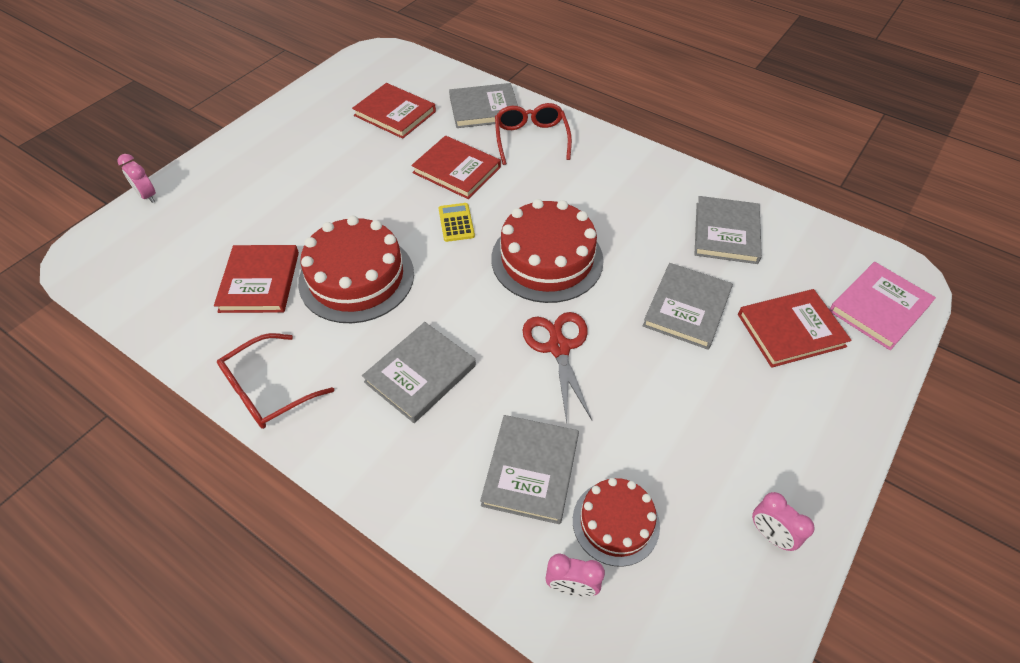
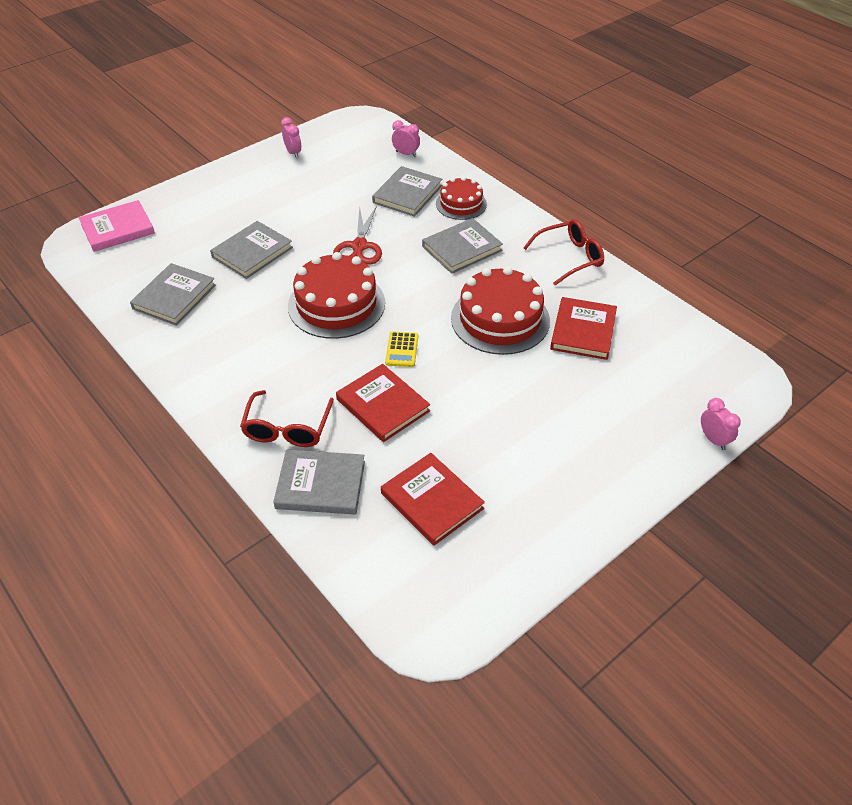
camera: 165 degrees left, 5 degrees down
red cake [573,478,660,567] -> red cake moved to [436,177,487,220]
red book [738,289,852,368] -> none

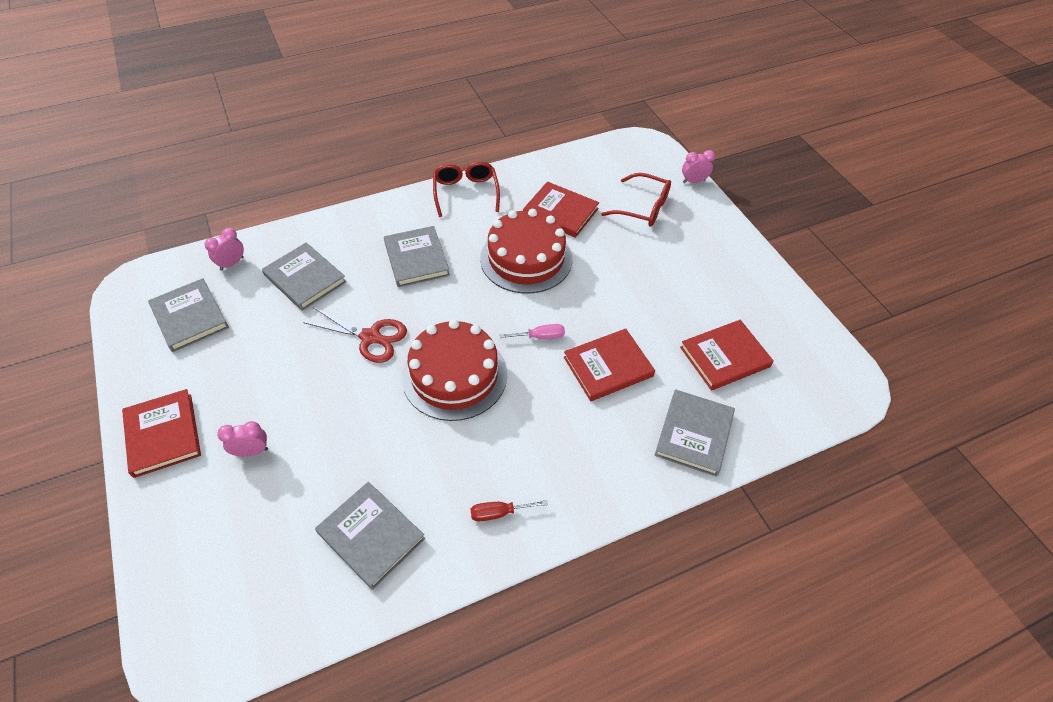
camera: 75 degrees left, 5 degrees up
pink book [79,200,155,252] -> none
grey book [210,221,293,279] -> grey book moved to [148,278,229,352]
red glasses [240,390,334,447] -> red glasses moved to [601,173,671,226]
pink clock [281,117,301,158] -> pink clock moved to [217,421,268,457]
yellow calculator [385,331,418,367] -> pink screwdriver [500,324,565,339]
red cake [436,177,487,220] -> none
none -> red book [122,389,201,478]
none -> red screwdriver [471,500,548,521]

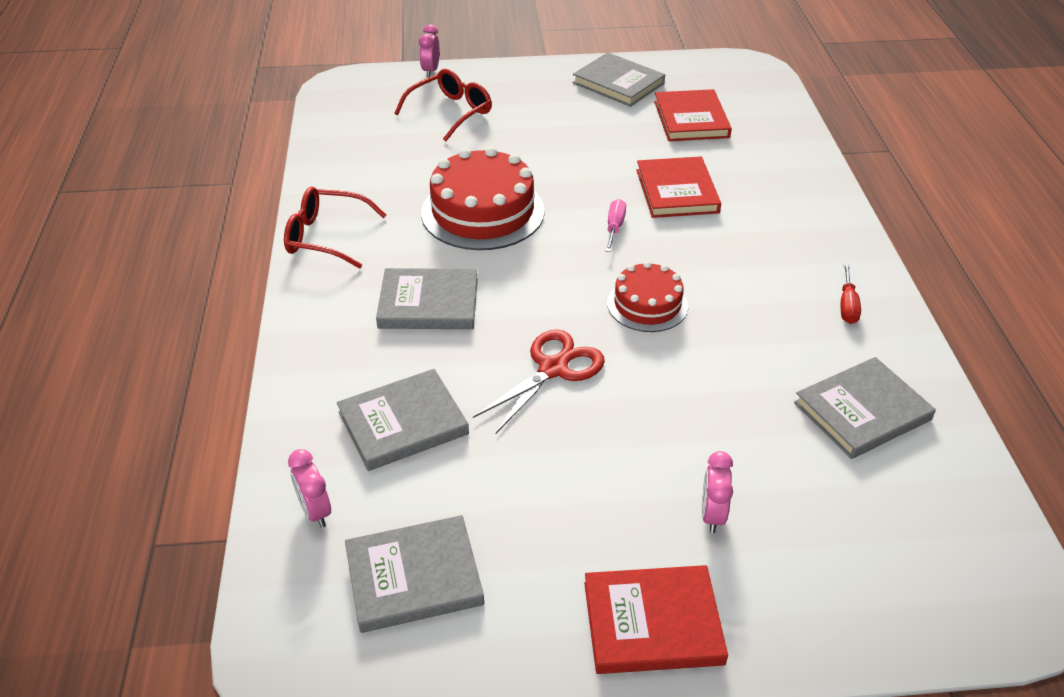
camera: 70 degrees left, 10 degrees down
red cake [402,319,507,421] -> red cake [607,261,688,332], size x0.59
red book [523,181,599,238] -> none
grey book [655,389,735,477] -> grey book moved to [573,52,665,107]

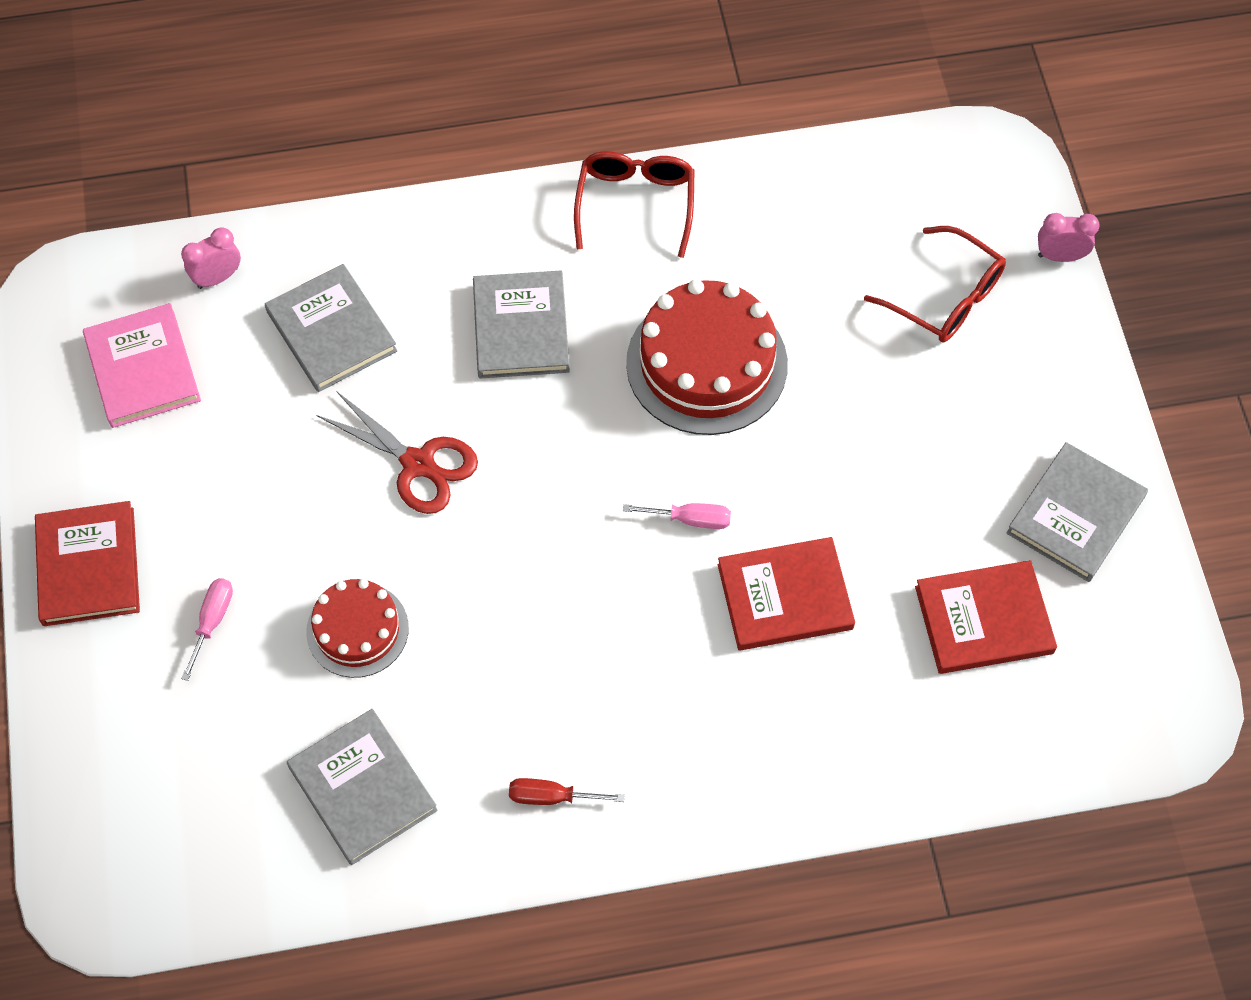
camera: 85 degrees right, 20 degrees up
grey book [345,515,484,633] -> pink book [83,303,201,428]
red cake [607,261,688,332] -> red cake moved to [306,579,409,678]
pink clock [702,451,733,533] -> pink screwdriver [181,578,233,681]

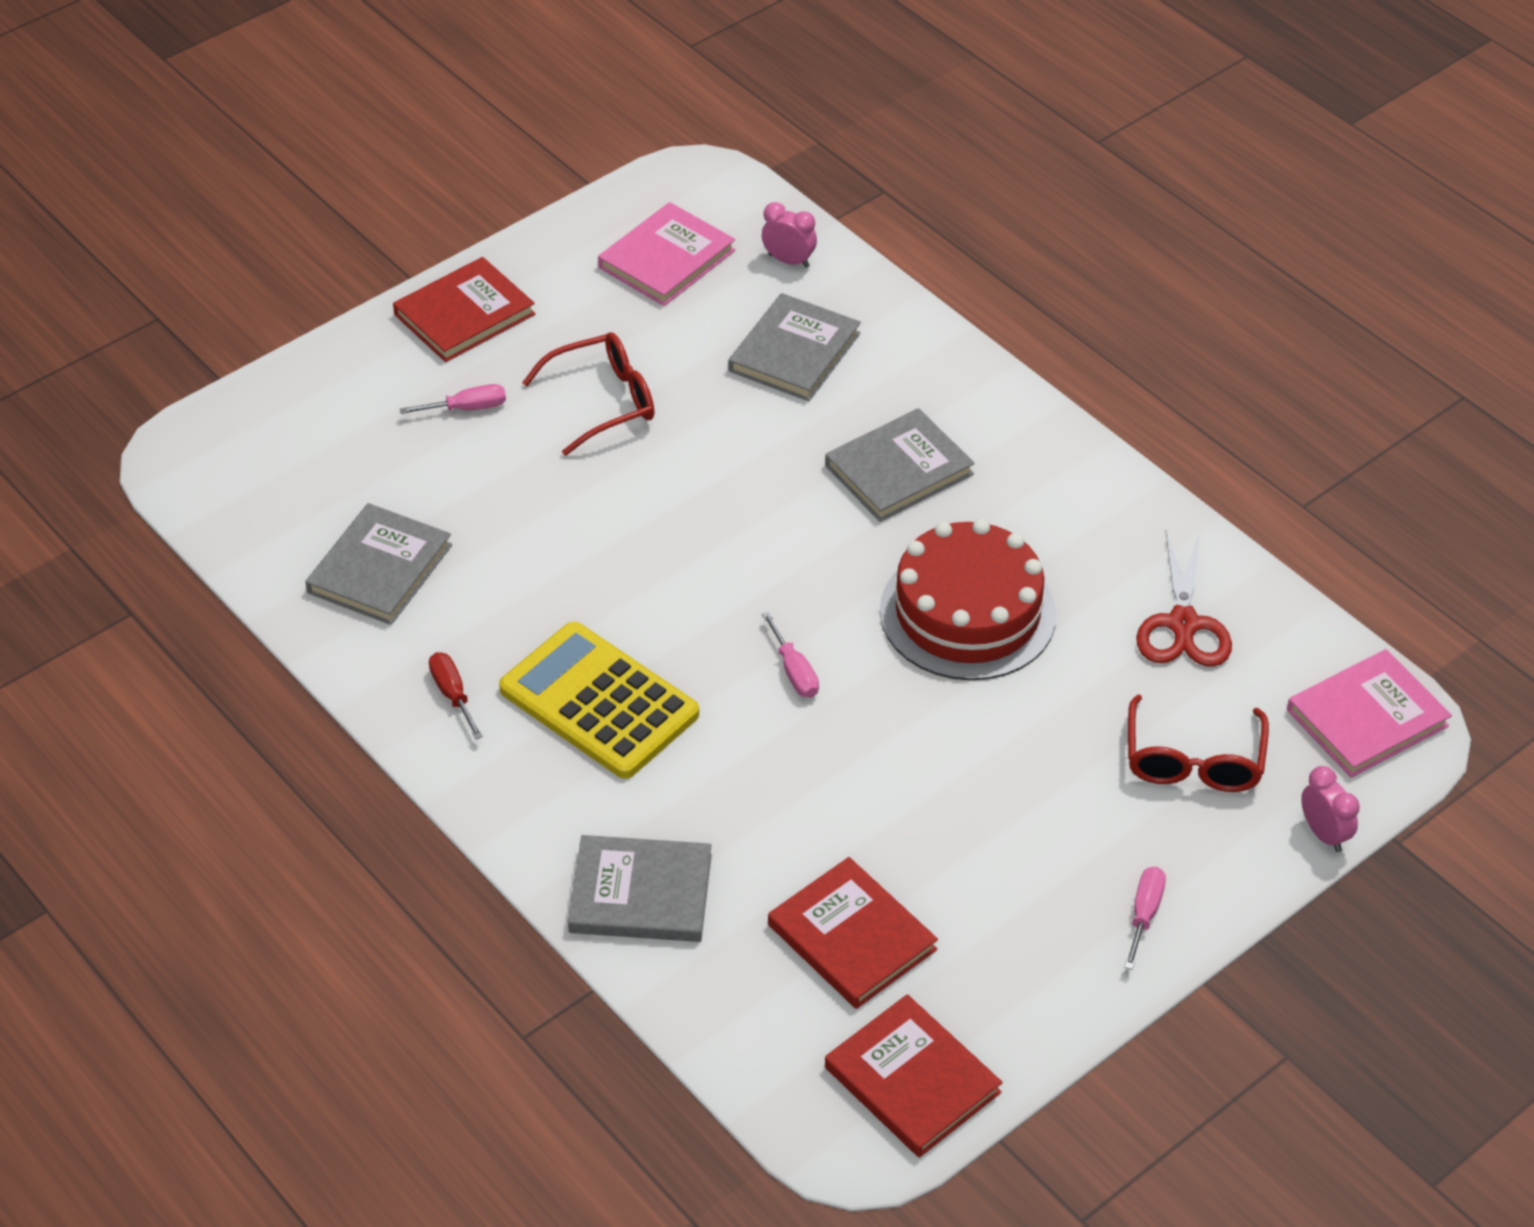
camera: 60 degrees right, 15 degrees down
red cake [306,579,409,678] -> none
red scissors [317,391,478,514] -> red scissors moved to [1136,531,1232,667]
red glasses [574,151,695,258] -> red glasses moved to [522,332,654,456]
red book [718,537,855,651] -> red book moved to [825,994,1003,1158]
grey book [1007,442,1148,582] -> grey book moved to [568,835,712,942]
none -> yellow calculator [499,622,699,779]
none -> pink screwdriver [1124,867,1166,970]
none -> pink book [1287,649,1452,778]

